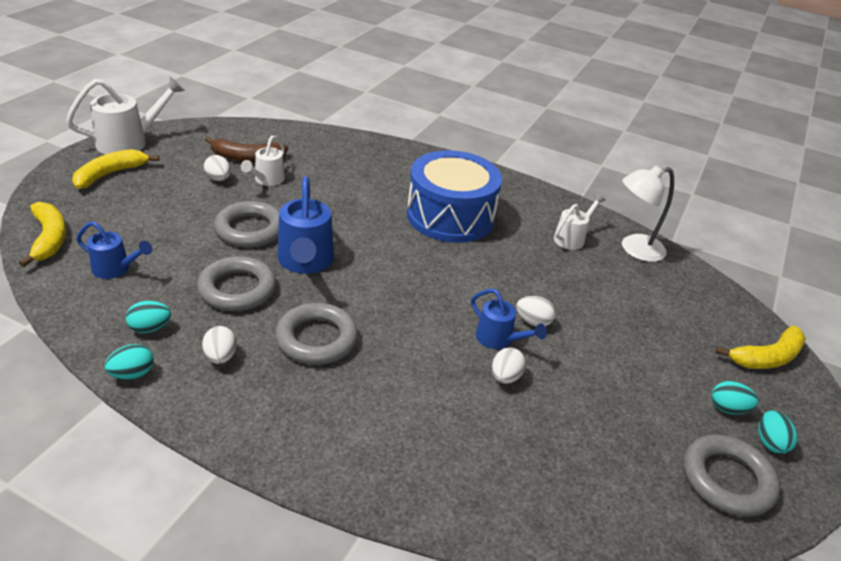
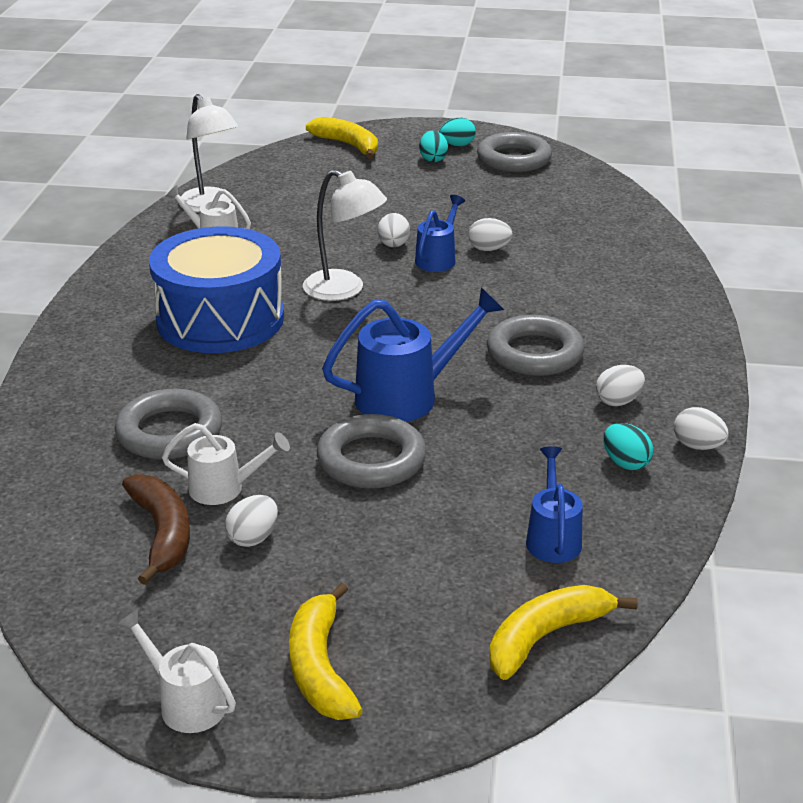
camera: 105 degrees left, 5 degrees down
white watering can [66,77,185,154] -> white watering can [117,609,236,733], size x0.60
yellow banana [72,149,159,189] -> yellow banana turned 60 degrees clockwise [289,582,363,720]
turquoise egg [105,344,154,379] -> white egg [674,407,729,450]
grey ring [197,256,276,311] -> grey ring moved to [115,389,222,460]
none -> white lamp [303,169,387,301]

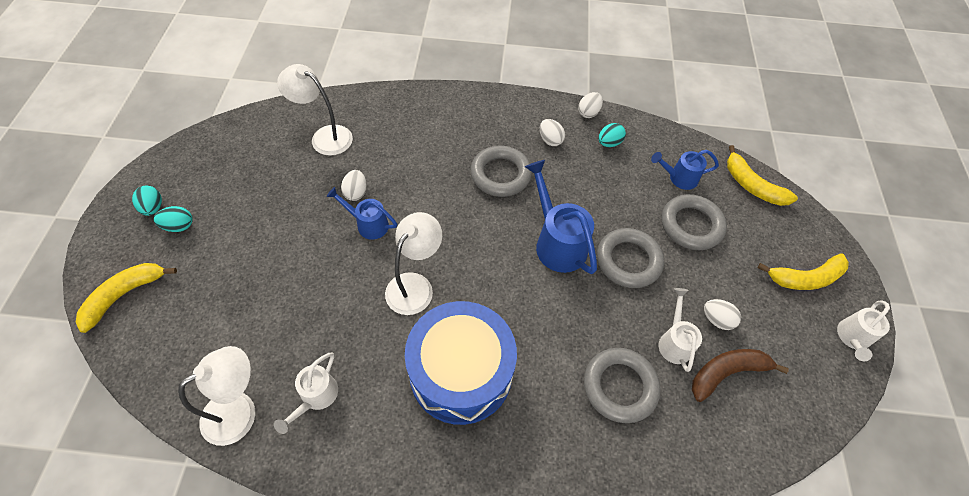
camera: 95 degrees left, 25 degrees up
white egg [378,213,410,247] -> none
grey ring [477,132,552,172] -> grey ring moved to [661,194,727,250]
none -> white lamp [277,64,353,156]

